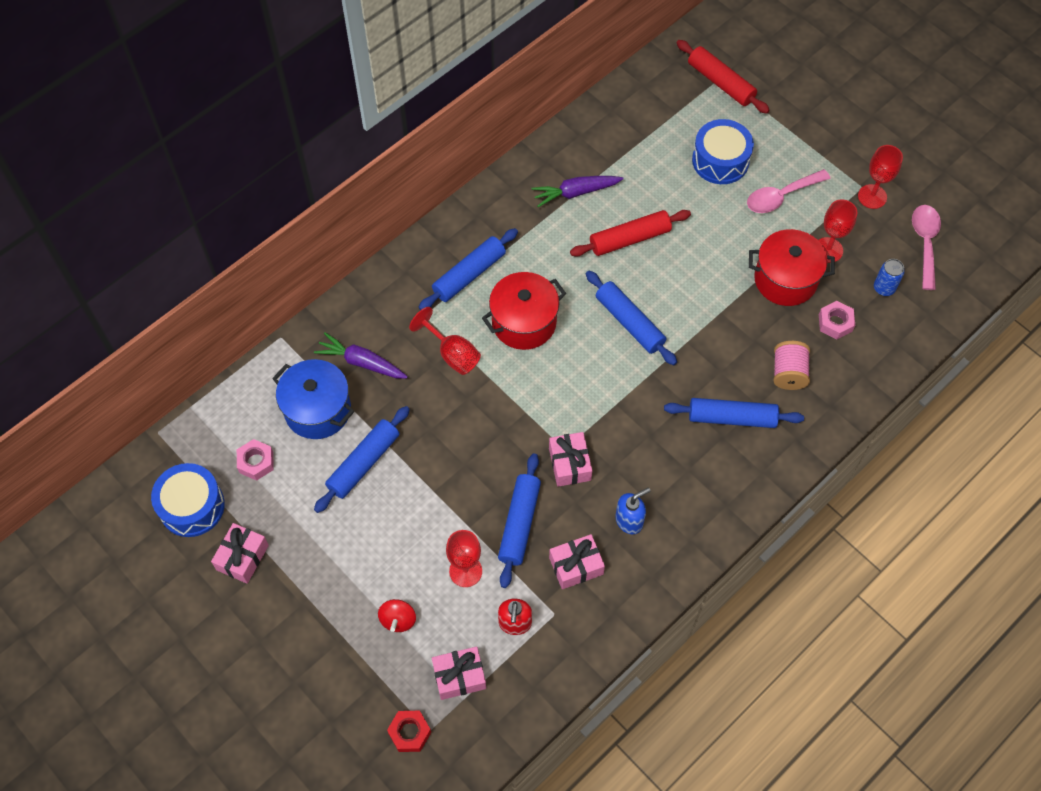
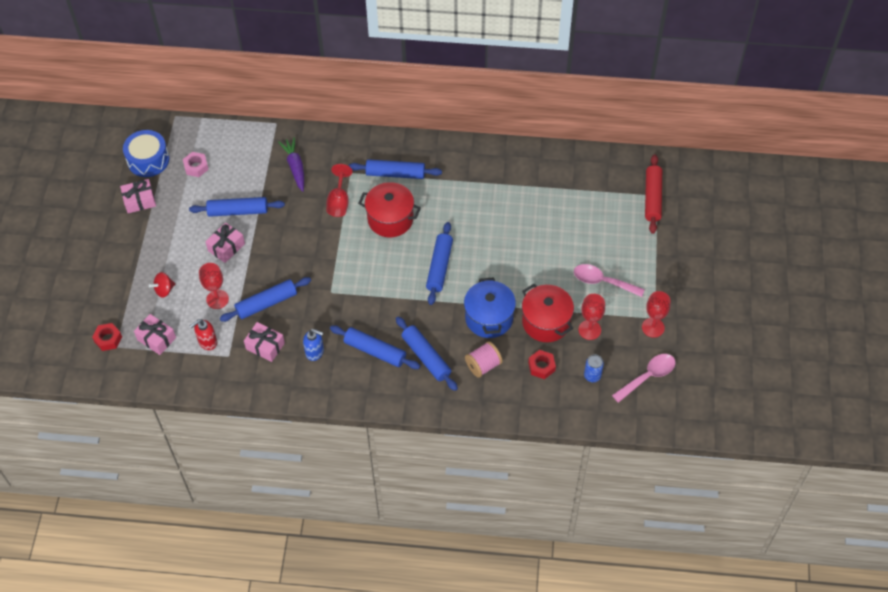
camera: 50 degrees right, 5 degrees down
blue pot [272,359,354,439] -> blue pot moved to [464,277,516,338]
purple carrot [531,176,623,207] -> none
pink gift [549,432,592,487] -> pink gift moved to [205,222,245,263]
red rolling pin [570,210,691,257] -> none
blue drum [692,119,754,184] -> none
pink nut [819,301,855,340] -> red nut [528,350,556,379]
none -> blue rolling pin [330,325,420,369]

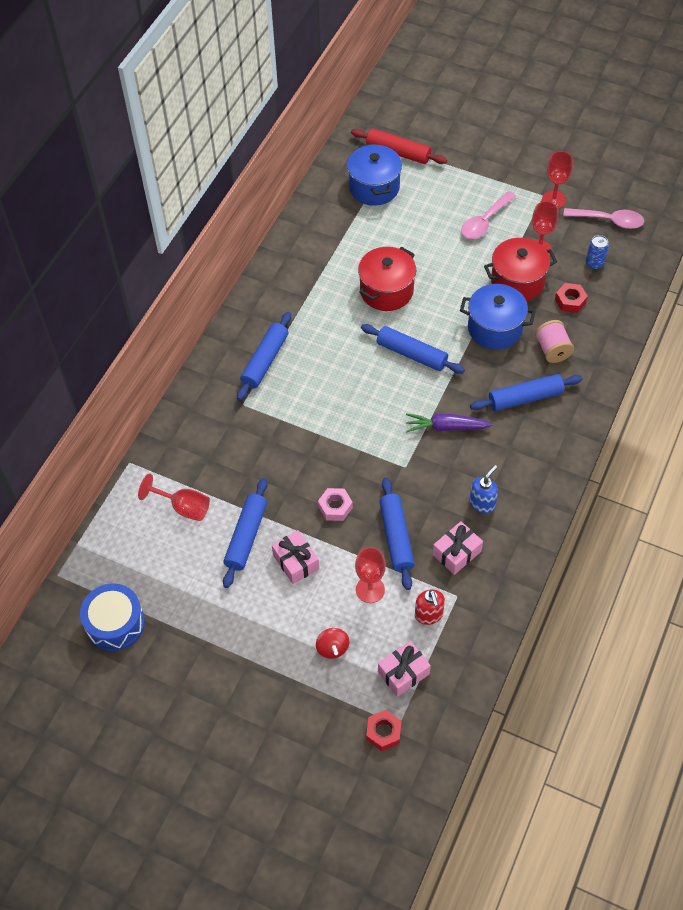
camera: 70 degrees left, 0 degrees up
pink gift [120,179,156,213] -> none
pink nut [183,152,209,177] -> pink nut moved to [318,488,353,521]
purple carrot [278,137,304,192] -> purple carrot moved to [406,413,493,432]
red goblet [326,164,353,217] -> red goblet moved to [138,473,210,521]
blue rolling pin [330,325,420,369] -> none
red pot [358,182,421,237] -> red pot moved to [358,247,416,311]
pink spoon [612,354,676,403] -> pink spoon turned 120 degrees clockwise [563,208,644,229]
none -> blue pot [347,143,402,206]

